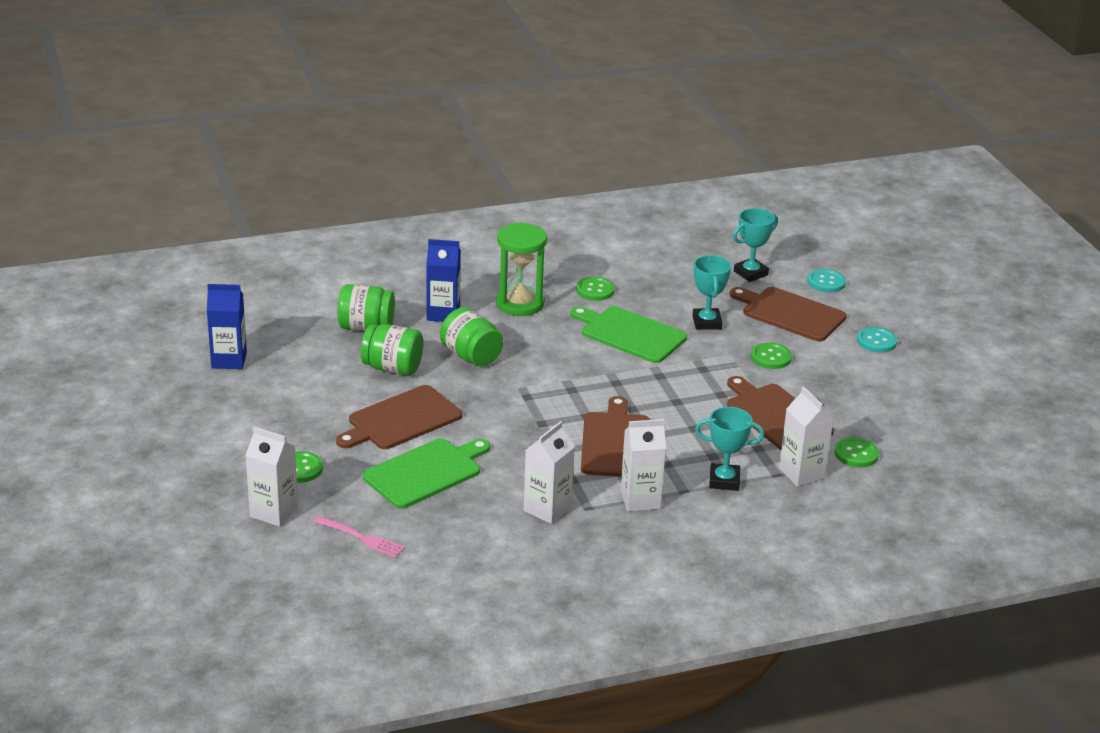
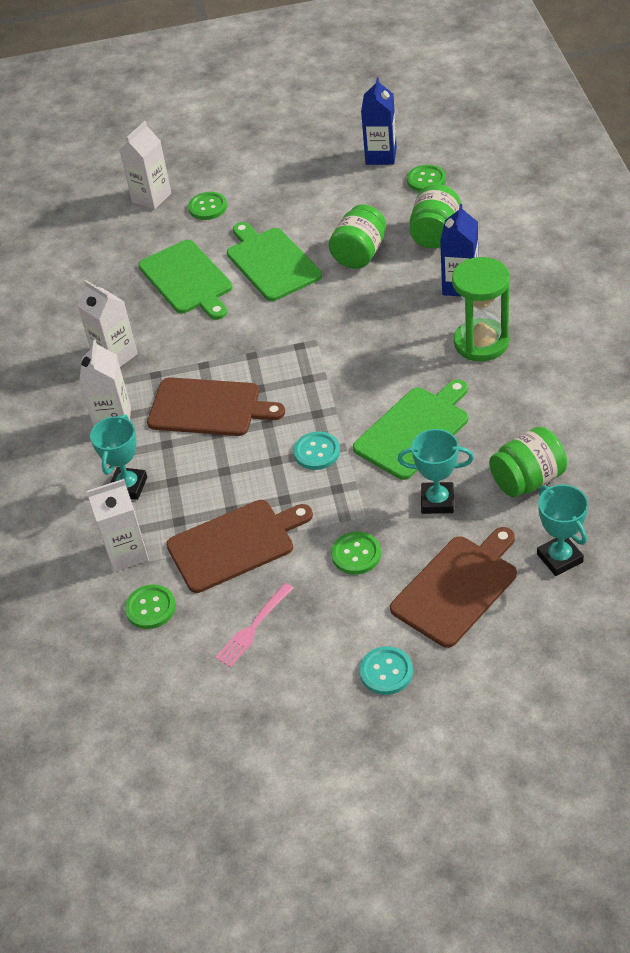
camera: 105 degrees right, 15 degrees up
pink fork [313,516,405,558] -> pink fork moved to [215,583,293,667]
brown cutting board [336,385,462,449] -> green cutting board [227,222,322,301]
green jar [440,307,503,367] -> green jar moved to [489,427,567,497]
green button [576,277,615,301] -> green button moved to [407,165,446,192]
turquoise button [807,269,846,292] -> turquoise button moved to [294,432,340,470]

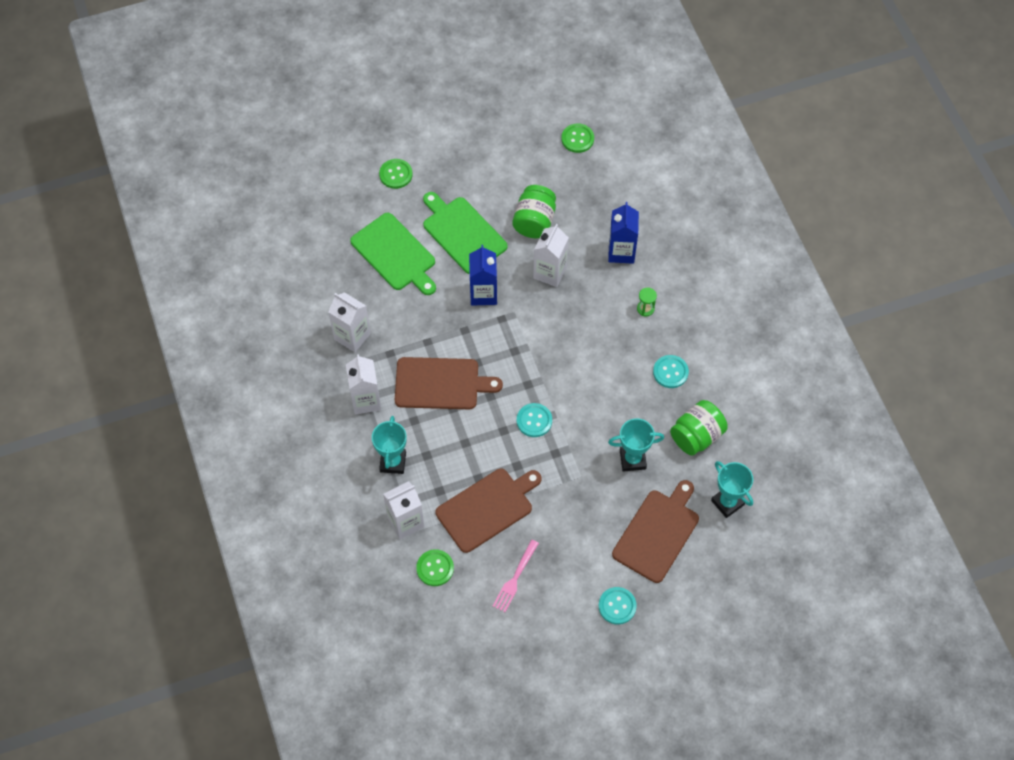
camera: 15 degrees left, 15 degrees up
white carton [120,121,171,210] -> white carton moved to [533,224,569,287]
green button [331,532,381,575] -> none
green cutting board [353,379,468,480] -> none
blue carton [361,77,397,165] -> blue carton moved to [469,245,497,305]
green jar [410,184,461,249] -> none
green hourglass [452,257,510,361] -> green hourglass [637,288,657,317], size x0.41
none -> turquoise button [653,355,689,388]

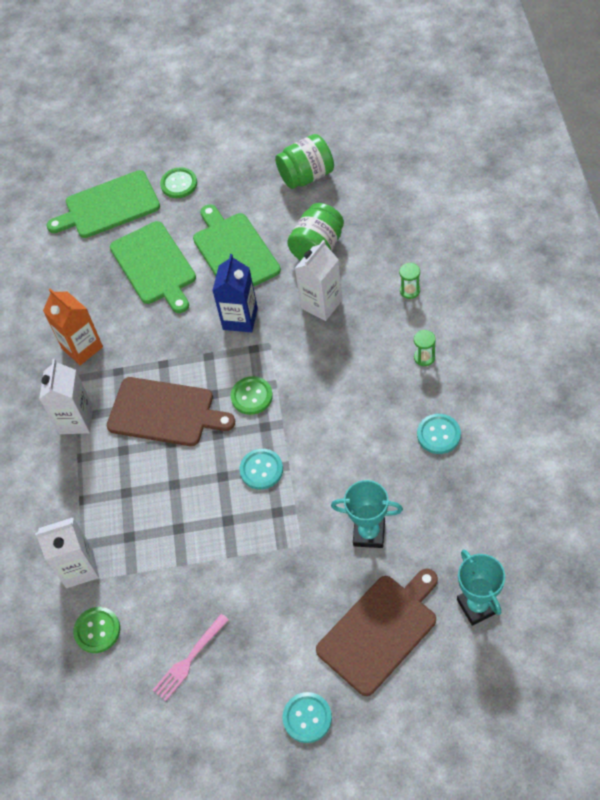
camera: 20 degrees right, 5 degrees down
white carton [328,292,371,352] -> orange carton [43,288,103,365]
turquoise trophy [372,416,407,474] -> none
brown cutting board [436,469,542,553] -> none
green button [561,123,594,153] -> green button moved to [231,376,273,415]
blue carton [608,202,639,264] -> green hourglass [399,263,420,299]
green jar [670,400,728,456] -> green jar moved to [275,134,334,189]
none -> green cutting board [47,170,160,238]

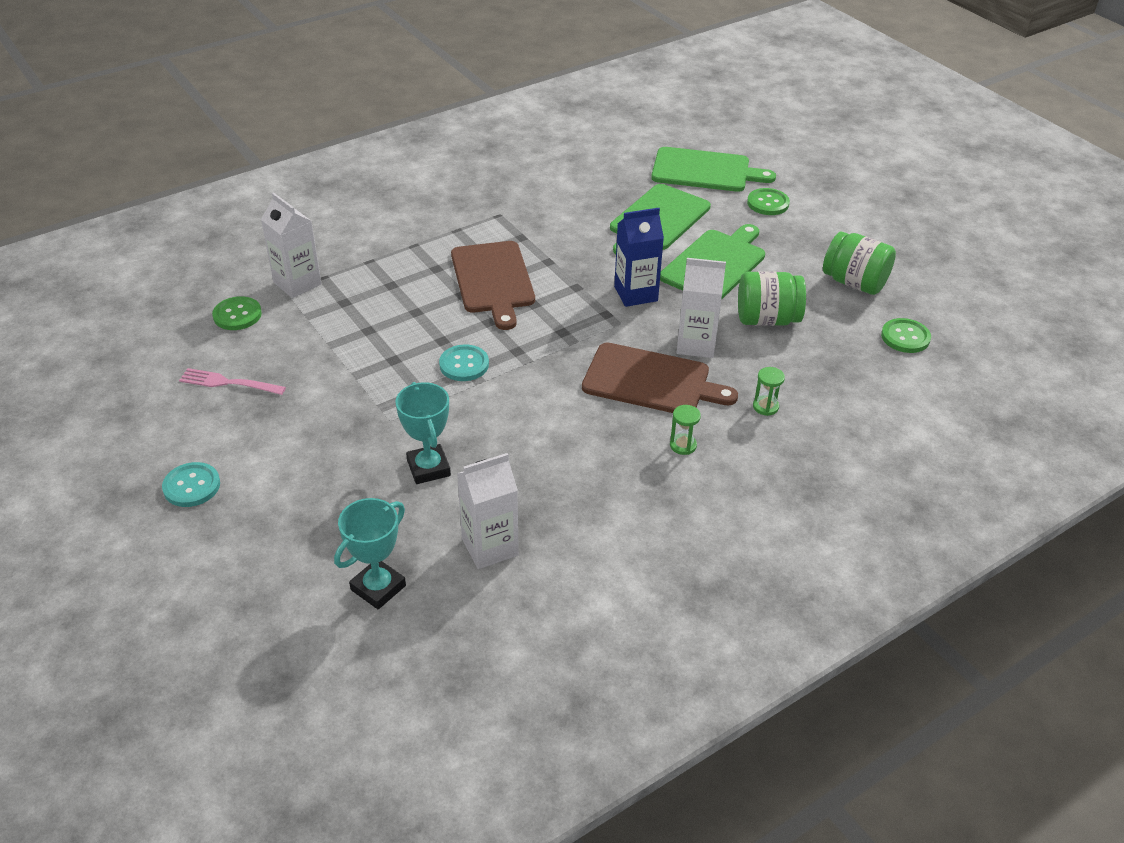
camera: 55 degrees right, 15 degrees down
white carton [39,359,93,434] -> white carton moved to [457,453,519,569]
orange carton [43,288,103,365] -> none
green cutting board [47,170,160,238] -> green cutting board turned 150 degrees clockwise [651,147,776,192]
green button [231,376,273,415] -> green button moved to [881,318,931,353]
brown cutting board [316,569,438,696] -> brown cutting board moved to [582,343,738,413]
turquoise button [417,414,461,454] -> none

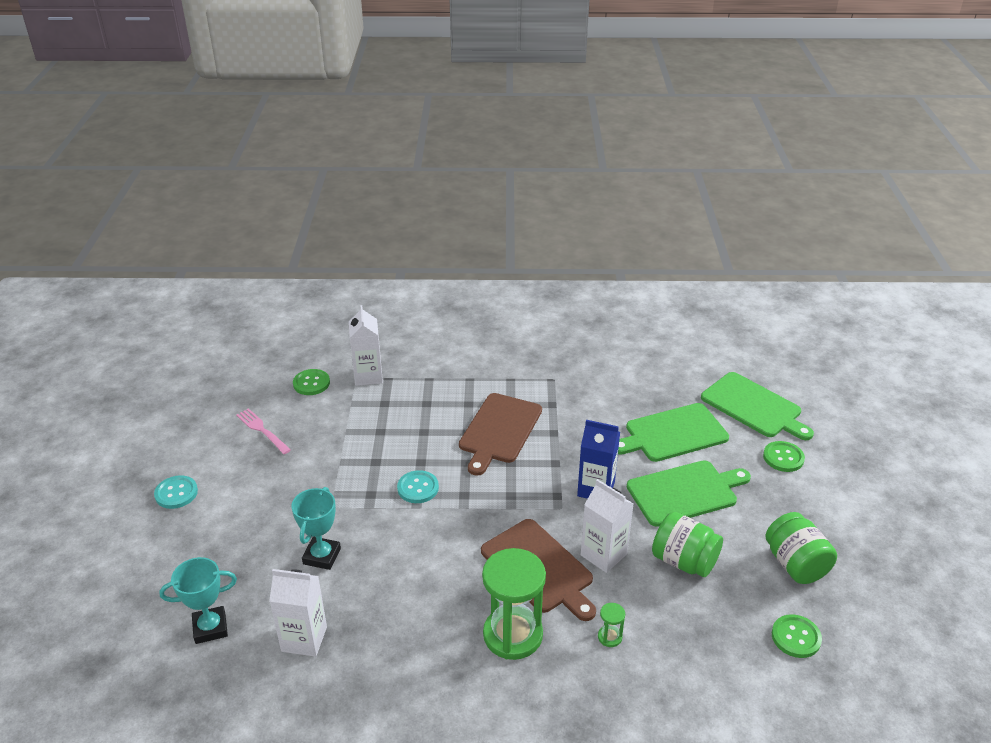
camera: 35 degrees right, 5 degrees down
green hourglass [670,405,701,455] -> green hourglass [482,548,546,660], size x2.45

